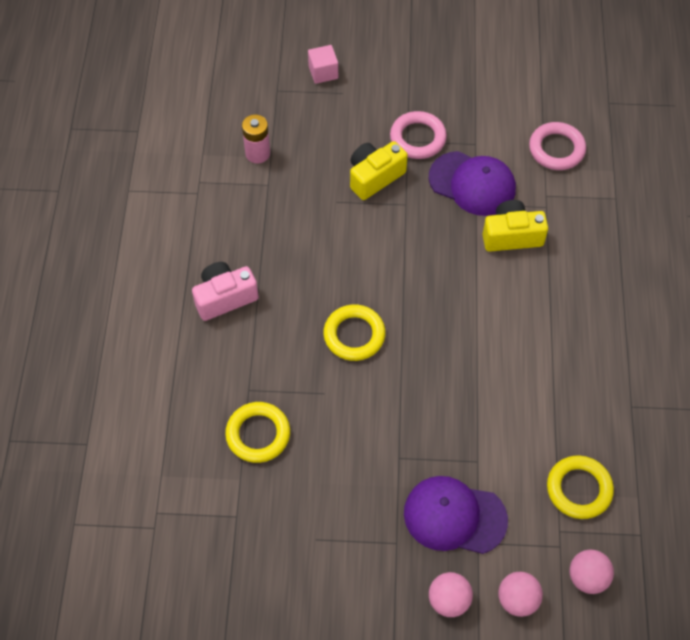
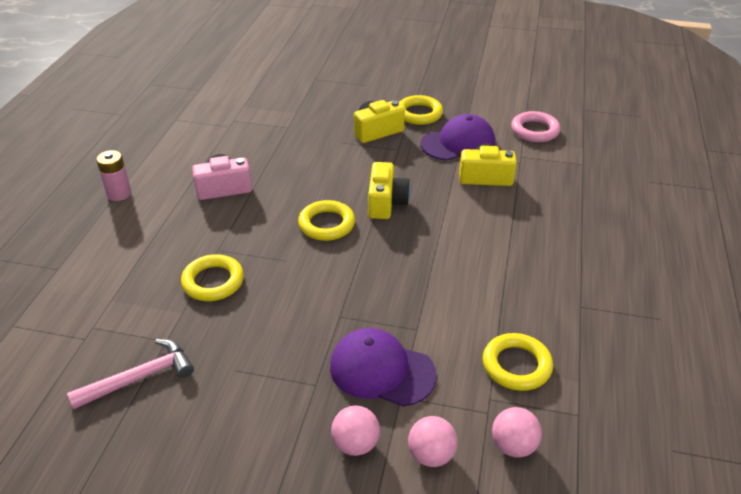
camera: 10 degrees right, 20 degrees down
pink battery [242,114,270,163] -> pink battery moved to [96,150,131,201]
pink cube [308,45,338,84] -> none
pink ring [390,111,447,159] -> yellow ring [399,95,443,125]
purple cap [429,151,516,216] -> purple cap turned 60 degrees counterclockwise [421,114,495,161]
none -> pink hammer [67,339,194,409]
none -> yellow camera [368,162,410,219]

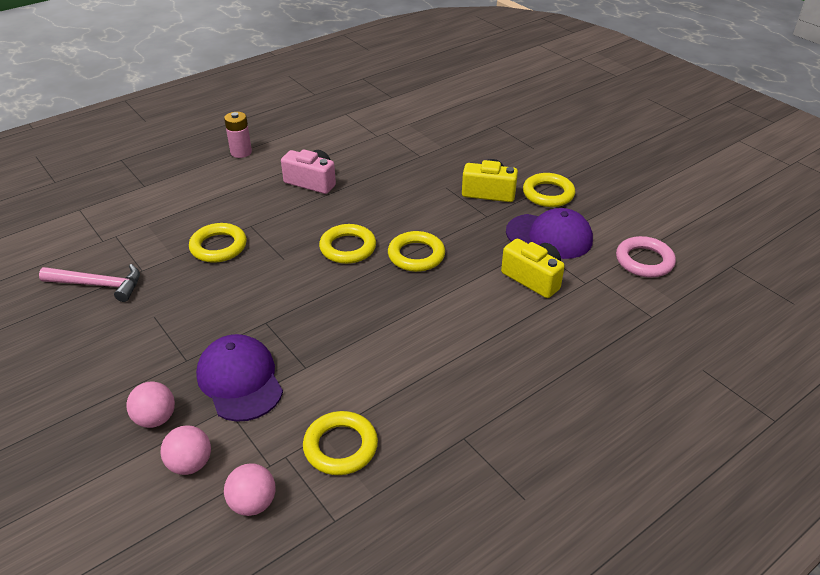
camera: 40 degrees right, 0 degrees up
yellow camera [368,162,410,219] -> yellow ring [388,231,445,272]

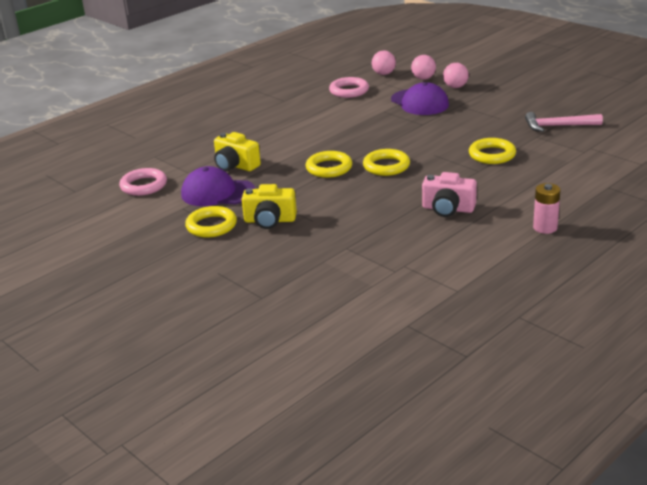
camera: 175 degrees right, 10 degrees down
yellow ring [303,411,378,475] -> pink ring [329,77,369,98]

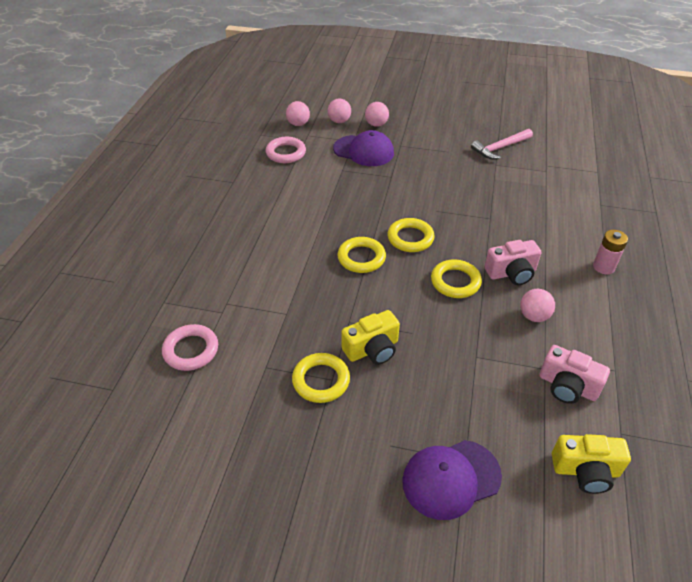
camera: 35 degrees left, 15 degrees up
purple cap [181,166,256,206] -> purple cap moved to [402,440,502,520]
yellow camera [214,132,261,172] -> yellow camera moved to [552,434,631,494]
yellow ring [469,138,516,164] -> yellow ring moved to [431,260,482,298]
none -> pink ball [520,289,555,322]
none -> pink camera [539,345,610,404]

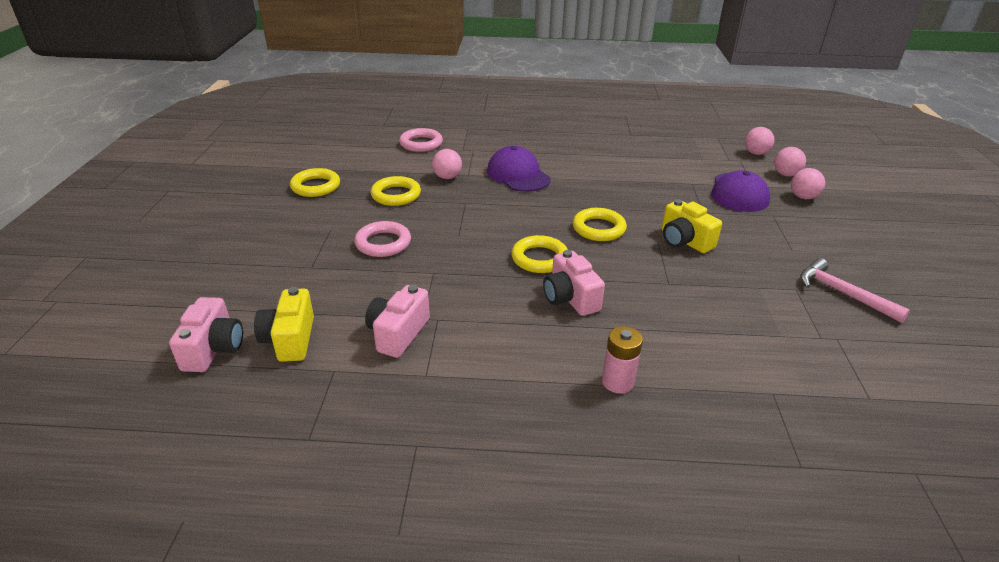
camera: 80 degrees right, 10 degrees down
pink ring [266,137,306,163] -> pink ring moved to [354,221,411,257]
yellow ring [337,237,386,273] -> yellow ring moved to [290,168,340,197]
yellow camera [342,310,400,365] -> yellow camera moved to [662,199,722,253]
purple cap [402,440,502,520] -> purple cap moved to [487,146,551,192]
pink ball [520,289,555,322] -> pink ball moved to [432,149,462,179]
none -> pink camera [169,297,243,372]

